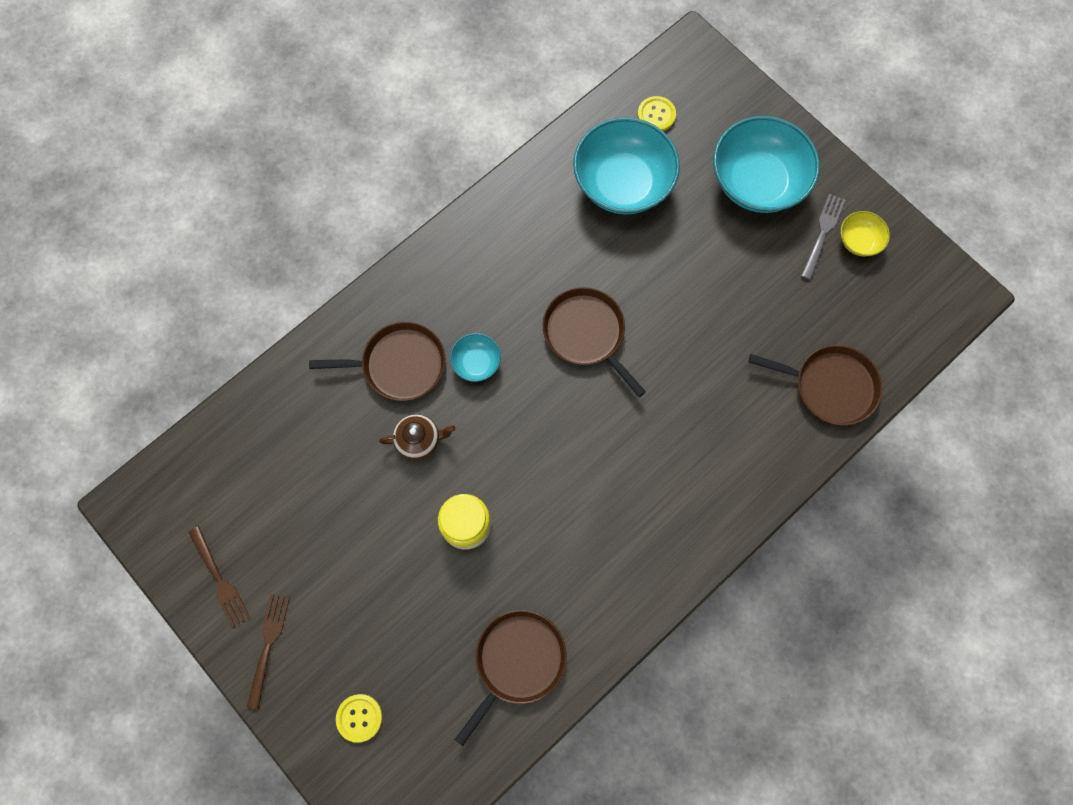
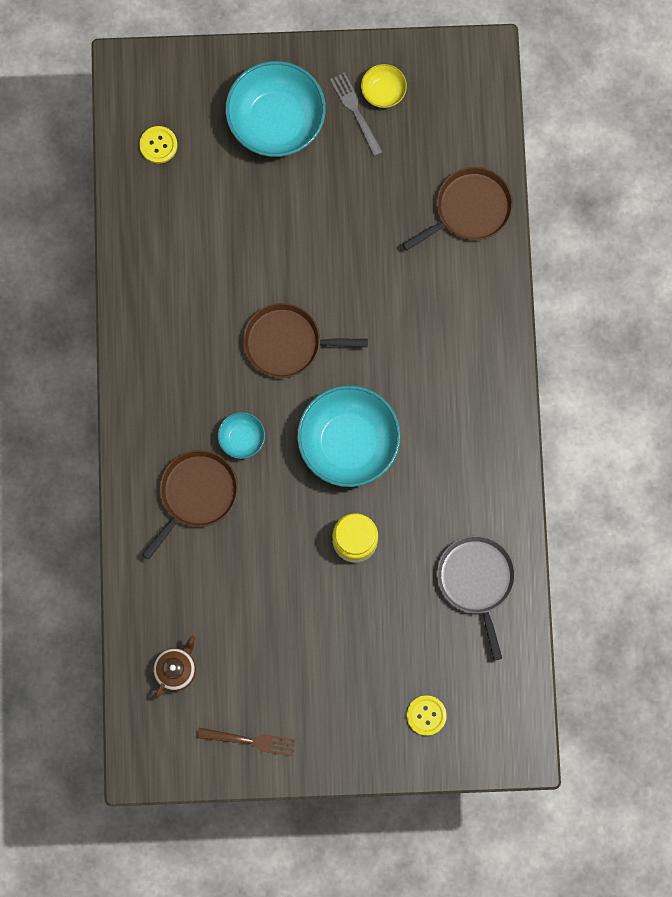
camera: 50 degrees left, 5 degrees up
brown fork [247,594,290,709] -> none
brown teapot [379,414,456,460] -> brown teapot moved to [153,635,196,699]
brown pan [455,610,567,746] -> grey pan [437,535,516,661]
turquoise bowl [573,117,680,214] -> turquoise bowl moved to [297,385,401,487]

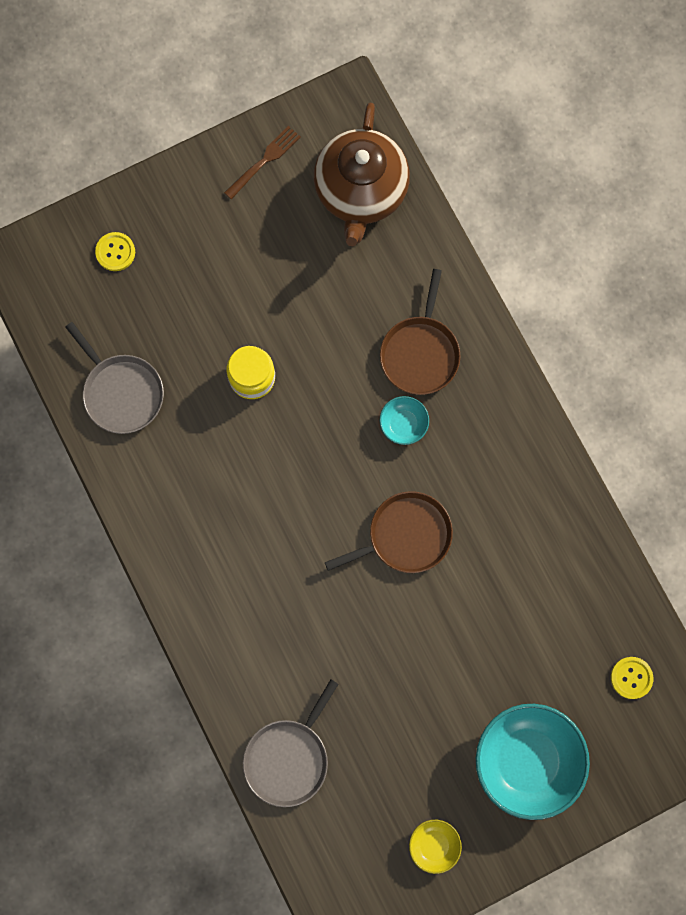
camera: 155 degrees right, 0 degrees up
brown teapot [153,635,196,699] -> brown teapot [314,103,410,246], size x2.21
brown fork [197,728,295,757] -> brown fork turned 150 degrees clockwise [224,126,301,200]
turquoise bowl [297,385,401,487] -> none
grey fork [330,72,382,156] -> none
brown pan [402,167,513,251] -> grey pan [243,680,339,807]

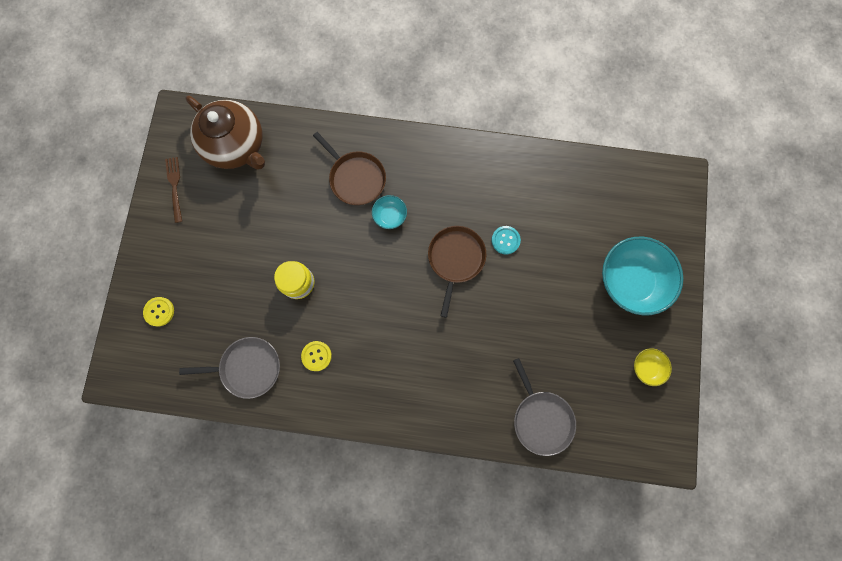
camera: 55 degrees left, 0 degrees up
yellow button [611,657,653,699] -> yellow button moved to [301,341,332,371]
none -> turquoise button [491,226,521,254]

